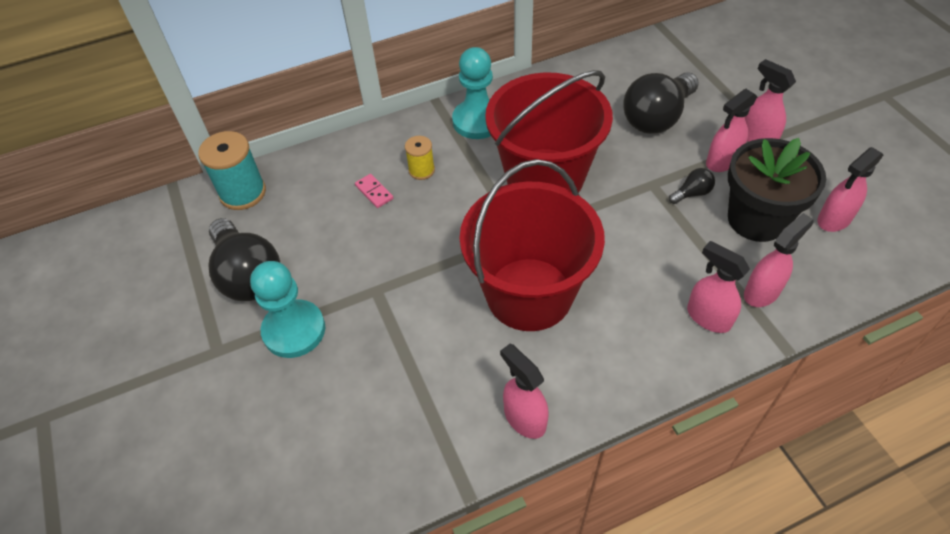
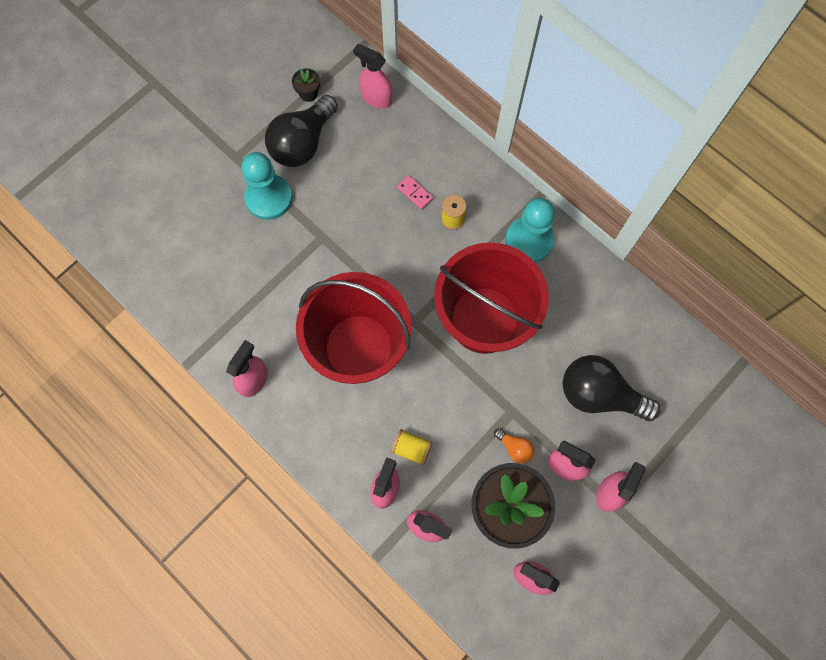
camera: 65 degrees right, 20 degrees up
turquoise spool [198,131,266,210] -> pink spray bottle [353,44,392,108]
pink domino [355,174,393,208] -> pink domino turned 75 degrees counterclockwise [397,175,433,209]
black light bulb [669,168,715,204] -> orange light bulb [494,428,534,463]
none -> black flower pot [292,68,320,102]
none -> yellow spool [391,429,432,466]

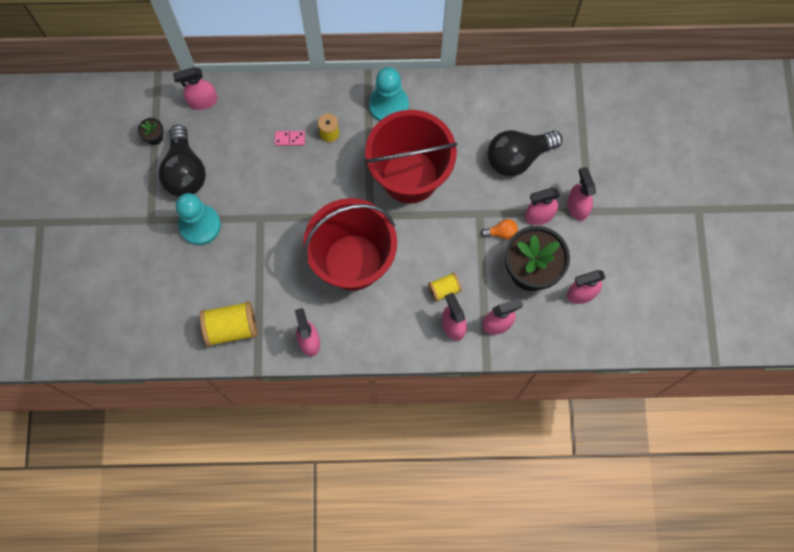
camera: 45 degrees left, 0 degrees up
none -> yellow spool [200,301,257,347]

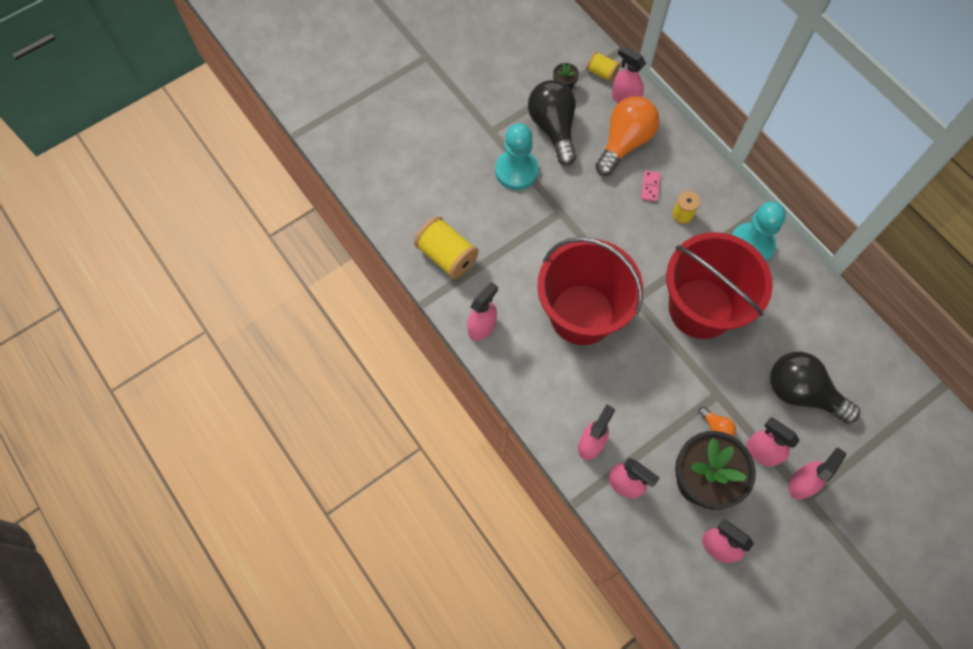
camera: 55 degrees right, 5 degrees down
black light bulb [158,125,206,197] -> black light bulb turned 120 degrees clockwise [528,80,576,166]
pink domino [275,131,305,146] -> pink domino turned 45 degrees clockwise [641,171,660,202]
yellow spool [428,272,462,302] -> yellow spool moved to [586,51,620,82]
none -> orange light bulb [595,96,659,176]

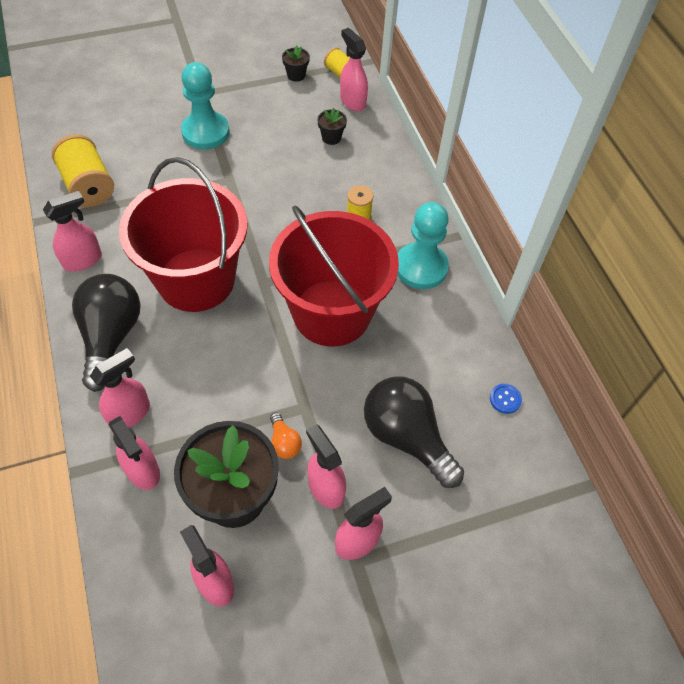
camera: 15 degrees right, 10 degrees down
black light bulb [528,80,576,166] -> black light bulb moved to [72,274,141,392]
orange light bulb [595,96,659,176] -> black flower pot [317,108,347,145]
pink domino [641,171,660,202] -> none
none -> blue button [490,384,522,414]

